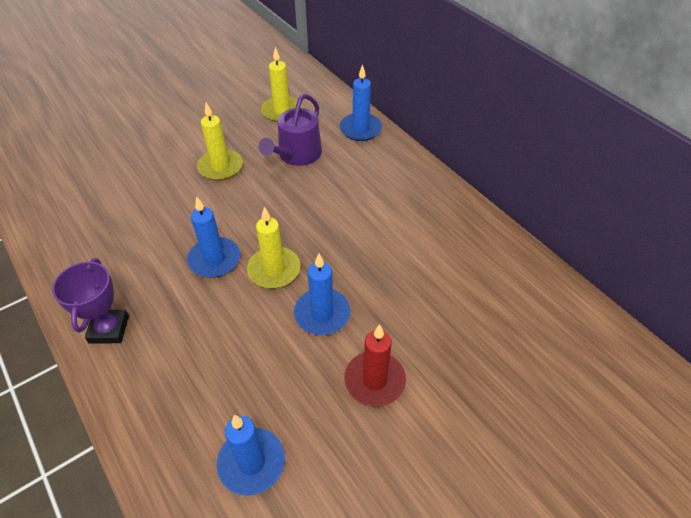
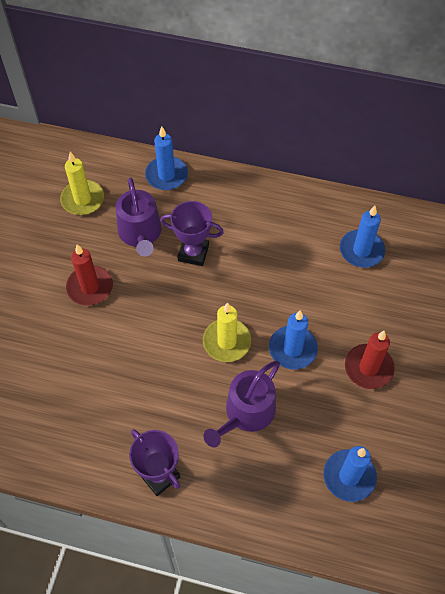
camera: 40 degrees left, 10 degrees up
blue candle [187,196,240,278] -> blue candle moved to [340,206,385,268]
yellow candle [197,103,243,181] -> red candle [66,244,113,306]
none -> purple trophy [161,201,224,266]
none -> purple watering can [203,361,280,447]

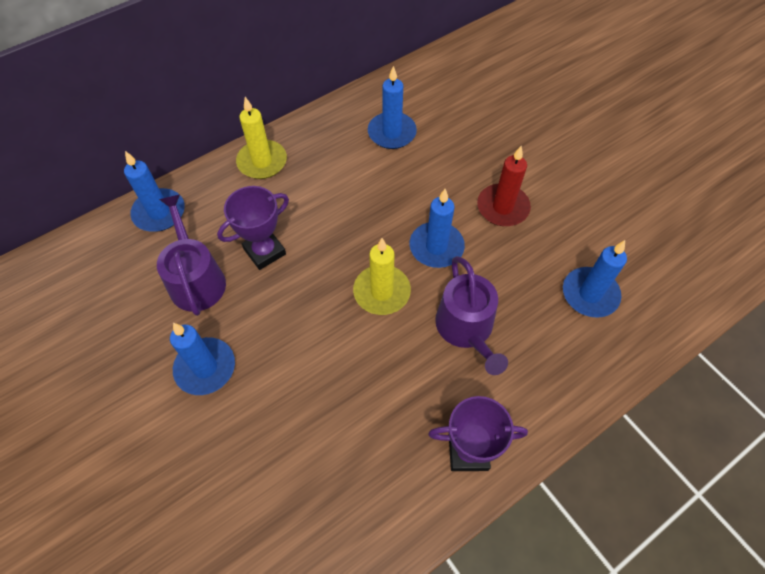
camera: 50 degrees left, 0 degrees up
yellow candle [60,152,104,215] -> yellow candle moved to [236,97,287,179]
red candle [66,244,113,306] -> blue candle [170,323,235,395]
purple watering can [116,177,162,257] -> purple watering can turned 135 degrees counterclockwise [157,195,226,316]

